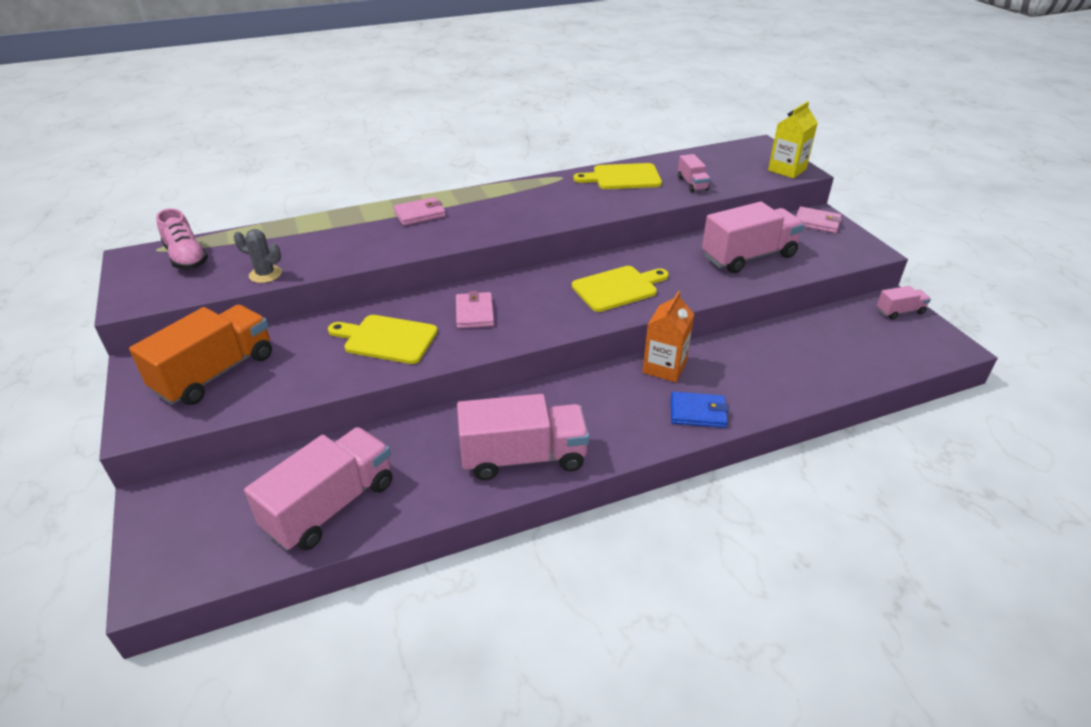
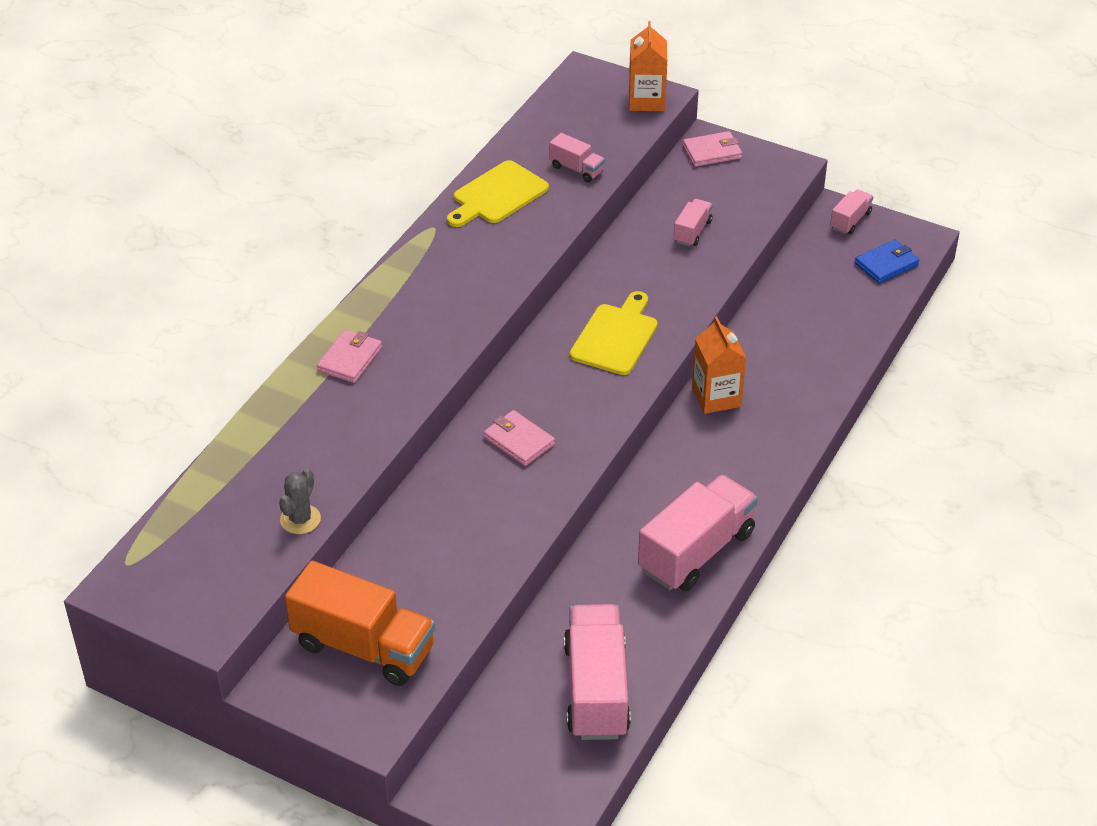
camera: 40 degrees left, 5 degrees up
orange truck [129,305,272,405] -> orange truck turned 120 degrees clockwise [285,561,435,686]
pink shoe [156,208,208,270] -> none
grey cactus [234,229,282,283] -> grey cactus turned 45 degrees counterclockwise [279,469,321,534]
yellow cutting board [328,315,438,364] -> none
blue wallet [671,392,728,428] -> blue wallet moved to [855,239,919,284]
pink truck [702,202,804,273] -> pink truck [674,199,713,247], size x0.48
yellow carton [768,101,818,179] -> orange carton [629,21,667,111]

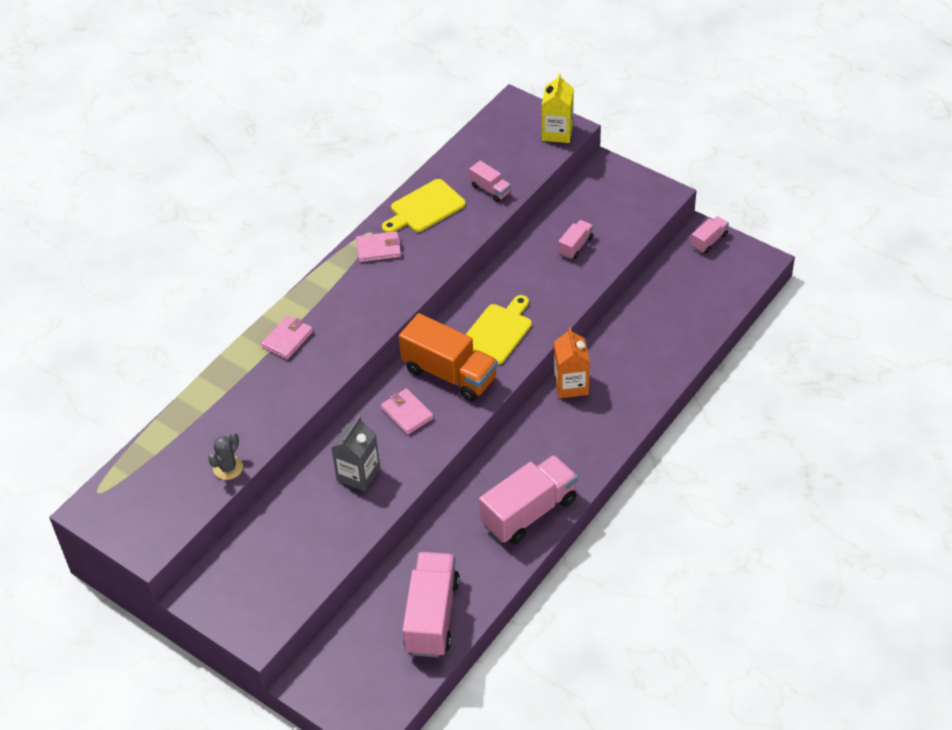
camera: 10 degrees right, 5 degrees up
orange truck [285,561,435,686] -> orange truck moved to [399,313,498,402]
orange carton [629,21,667,111] -> yellow carton [542,73,574,143]
pink wallet [683,131,742,167] -> pink wallet moved to [356,231,401,262]
blue wallet [855,239,919,284] -> none
none -> grey carton [331,416,380,491]

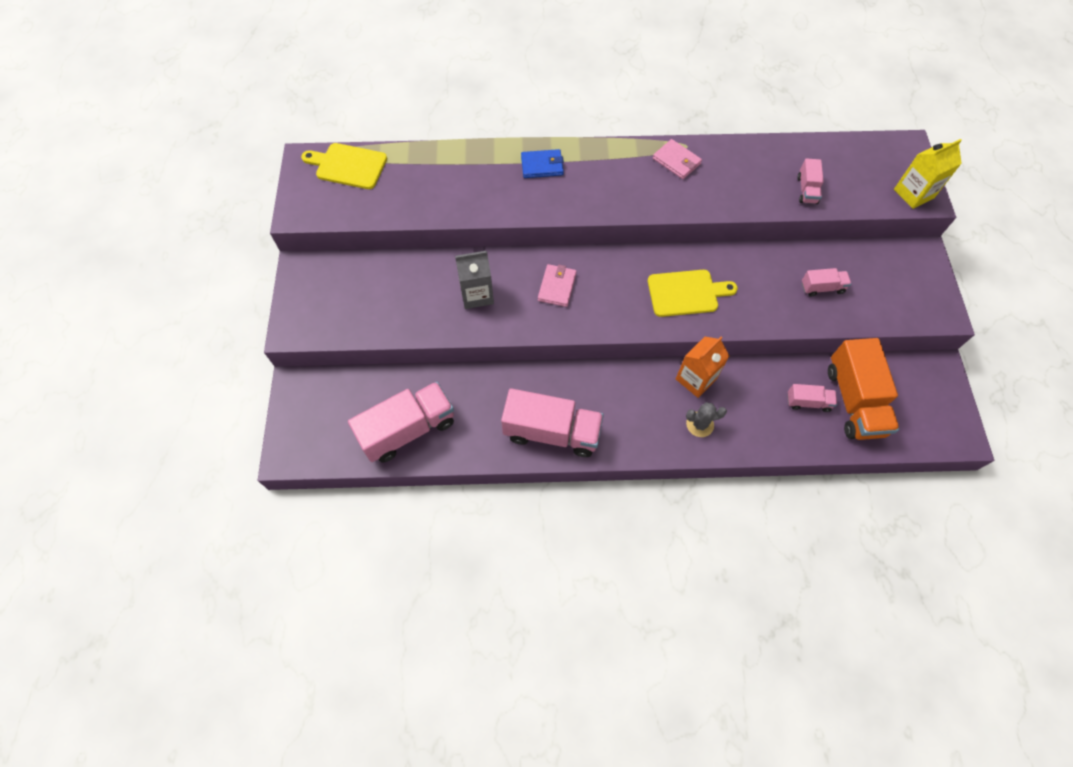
camera: 50 degrees right, 15 degrees up
grey cactus [208,432,243,480] -> grey cactus moved to [686,402,727,437]
pink wallet [261,315,313,360] -> blue wallet [521,149,564,178]
yellow cutting board [382,179,466,233] -> yellow cutting board moved to [301,143,387,189]
orange truck [399,313,498,402] -> orange truck moved to [828,338,899,440]
pink truck [691,216,729,253] -> pink truck moved to [787,384,837,412]

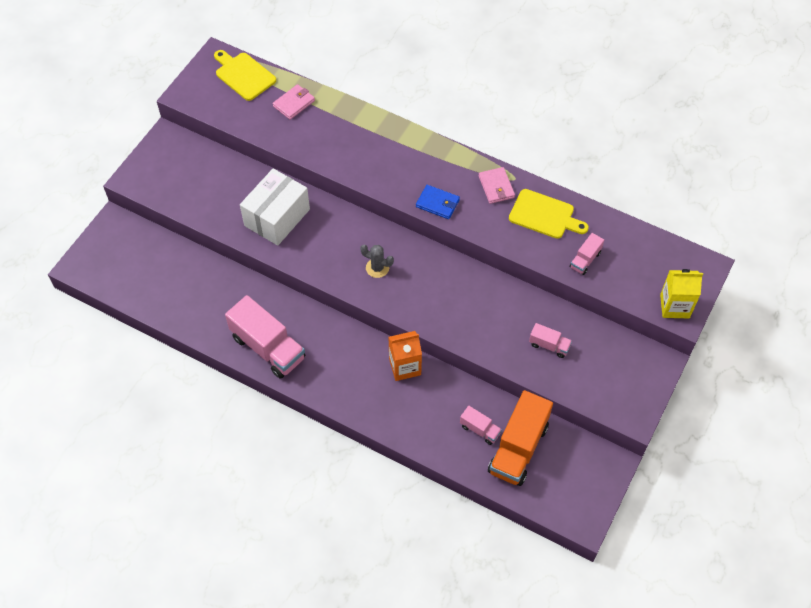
camera: 30 degrees right, 5 degrees down
pink truck [348,382,454,463] -> none
grey carton [455,251,494,309] -> white box [240,168,310,246]
blue wallet [521,149,564,178] -> blue wallet moved to [416,185,460,219]
pink wallet [538,264,577,307] -> pink wallet moved to [273,84,315,120]
yellow cutting board [648,270,738,317] -> yellow cutting board moved to [509,189,589,239]
grey cactus [686,402,727,437] -> grey cactus moved to [360,245,394,278]

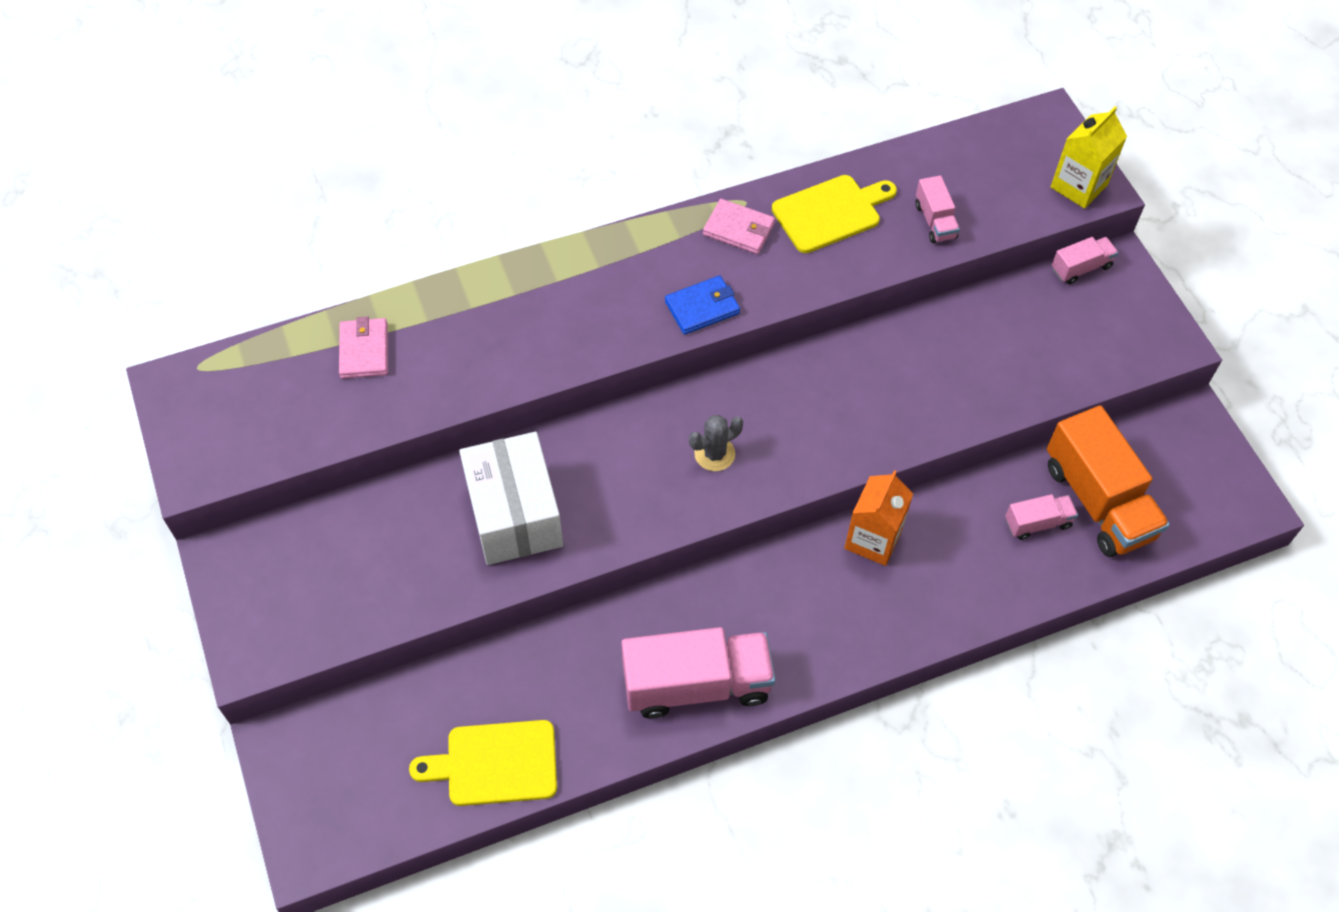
camera: 50 degrees left, 0 degrees up
yellow cutting board [214,50,276,101] -> yellow cutting board moved to [409,720,557,806]
pink truck [529,323,572,358] -> pink truck moved to [1052,237,1118,284]

